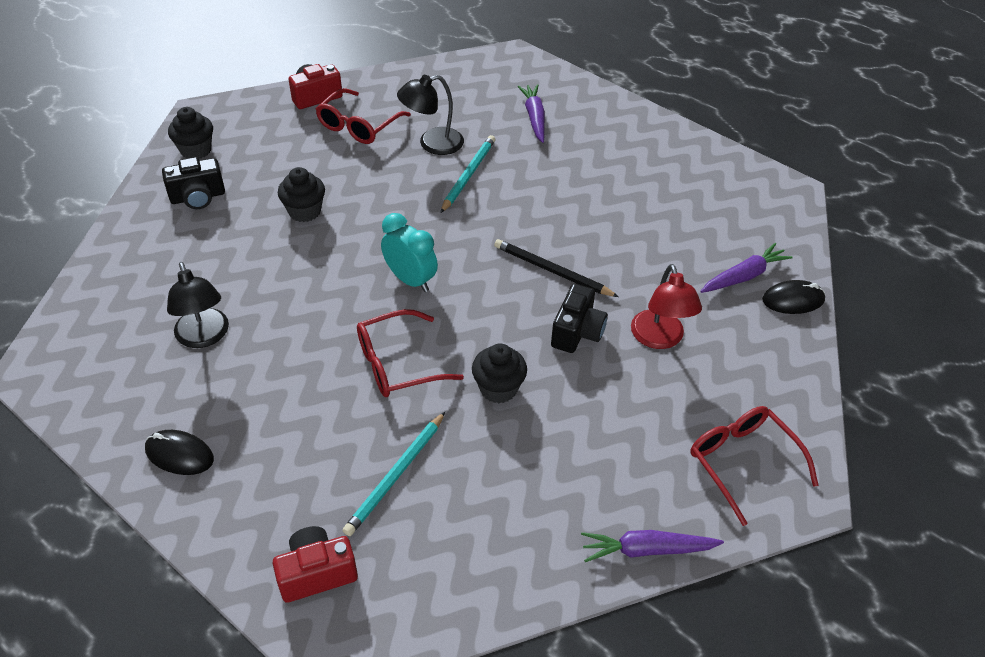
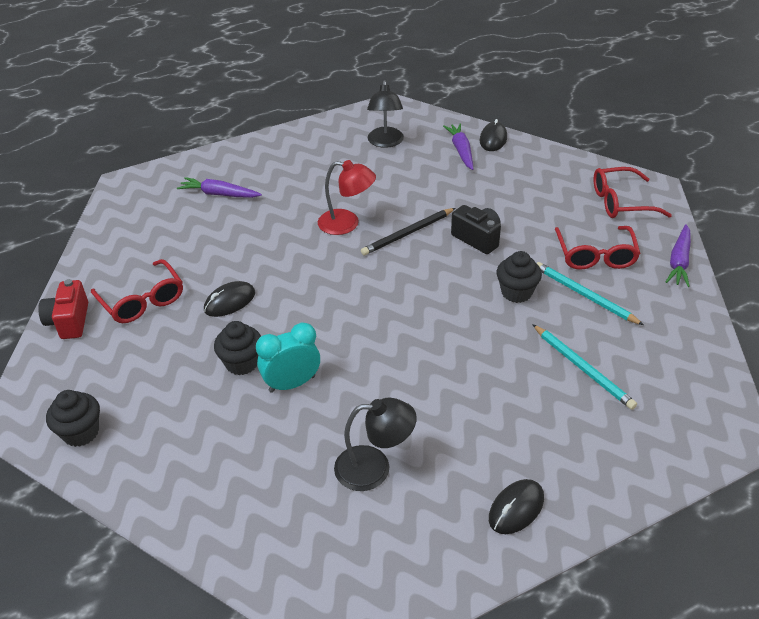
camera: 65 degrees left, 5 degrees down
black camera [162,157,225,209] -> none
red camera [273,526,358,603] -> none
red glasses [357,309,464,397] -> red glasses moved to [555,226,640,270]
turquoise clock [381,213,438,292] -> turquoise clock moved to [256,323,320,393]
black lamp [397,75,464,155] -> black lamp moved to [367,80,404,148]
turquoise pencil [440,135,495,213] -> turquoise pencil moved to [537,262,644,325]
red lamp [631,264,702,349] -> red lamp moved to [318,160,376,235]
none -> black mouse [204,281,255,317]

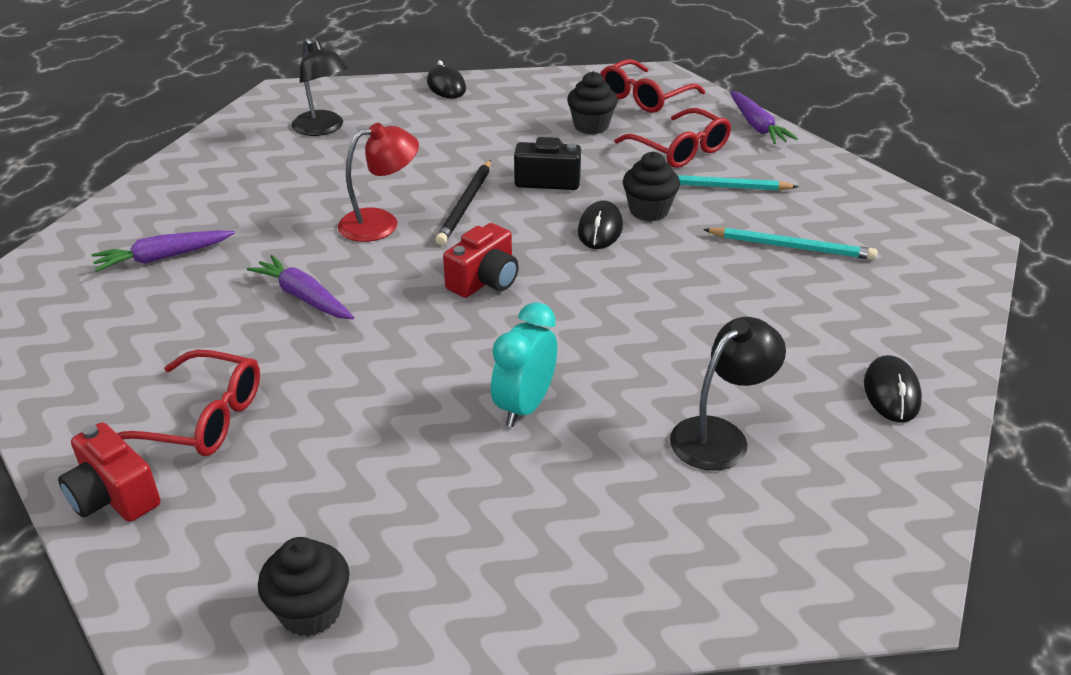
camera: 40 degrees left, 5 degrees down
black mouse [204,281,255,317] -> black mouse moved to [578,201,623,249]
black cupcake [214,321,261,375] -> black cupcake moved to [567,71,618,134]
purple carrot [443,123,473,170] -> purple carrot moved to [247,255,354,319]
none -> red camera [443,223,519,298]

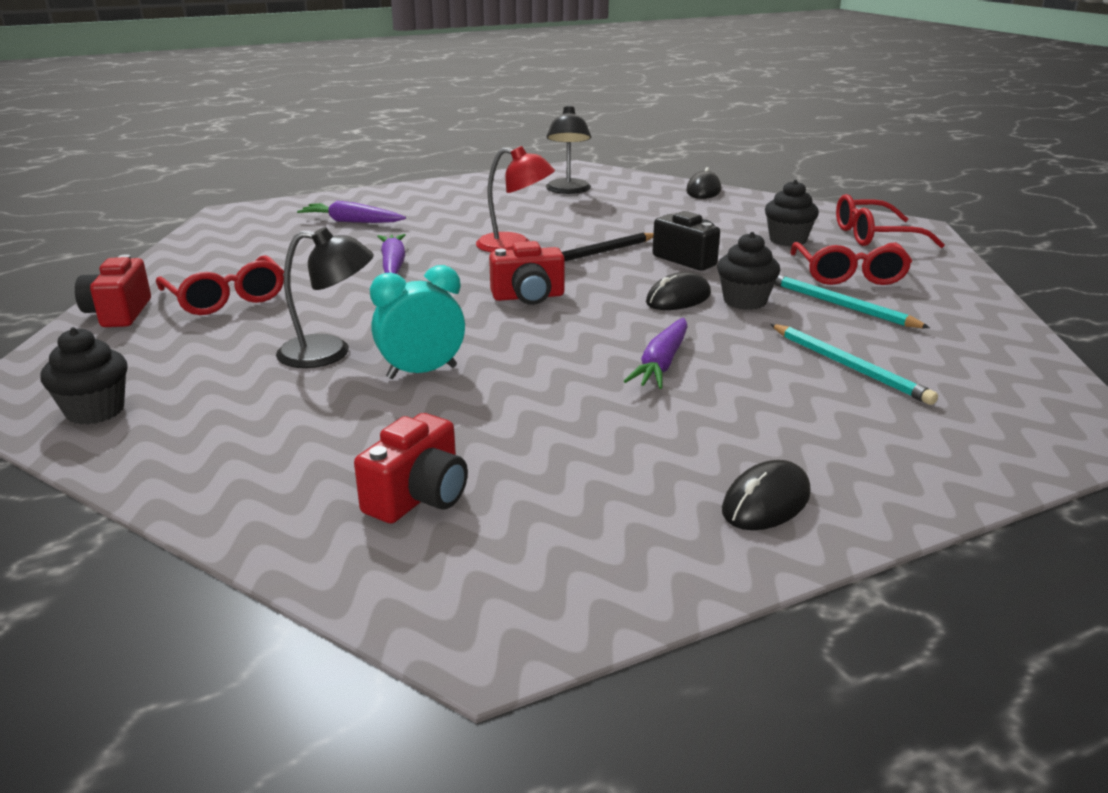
camera: 40 degrees right, 10 degrees down
black lamp [670,317,786,471] -> black lamp moved to [276,227,374,368]
purple carrot [730,91,798,144] -> purple carrot moved to [624,318,688,389]
none -> red camera [354,413,468,523]

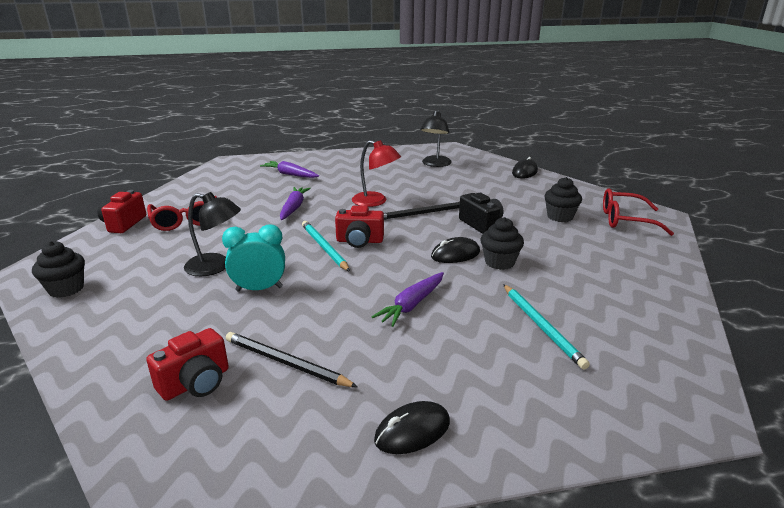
camera: 15 degrees right, 0 degrees up
turquoise pencil [774,274,930,328] -> turquoise pencil moved to [302,221,350,272]
red glasses [790,242,912,285] -> none
none -> black pencil [226,332,358,387]

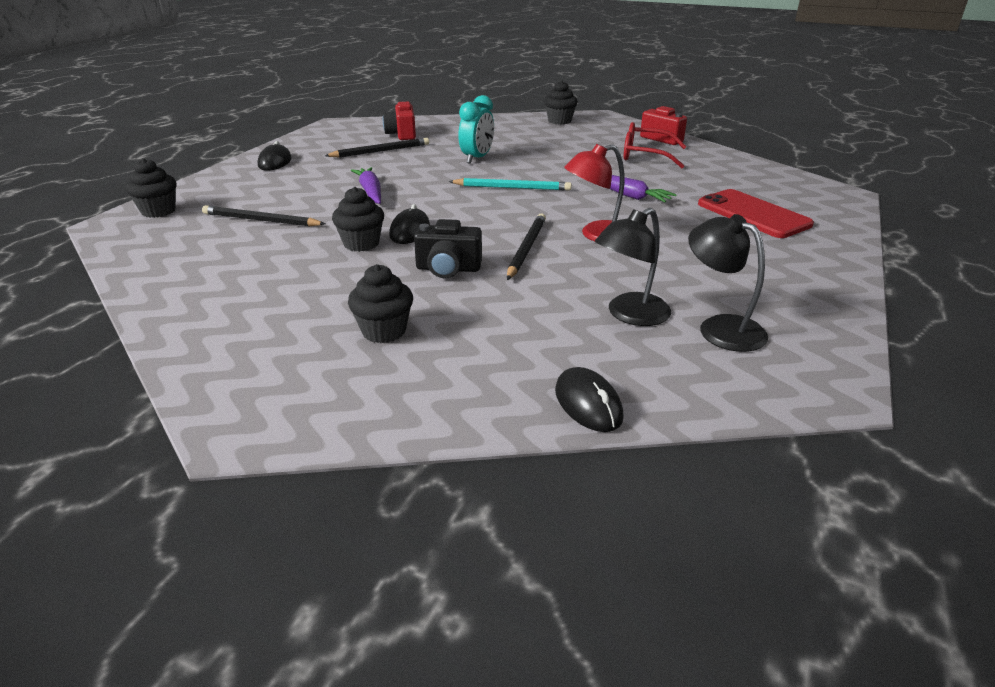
camera: 125 degrees right, 5 degrees up
black lamp [184,192,241,276] -> black lamp moved to [595,208,671,326]
purple carrot [260,161,319,178] -> red phone [698,189,814,238]
red camera [335,206,384,248] -> none
turquoise pencil [503,284,590,370] -> black pencil [202,205,325,227]
red glasses [603,188,674,236] -> none
none -> black cupcake [126,158,176,218]

